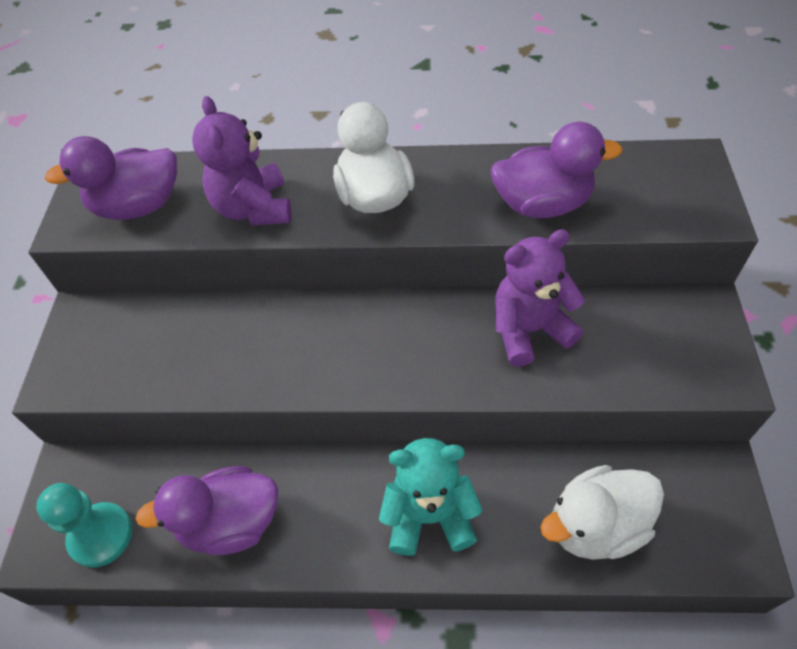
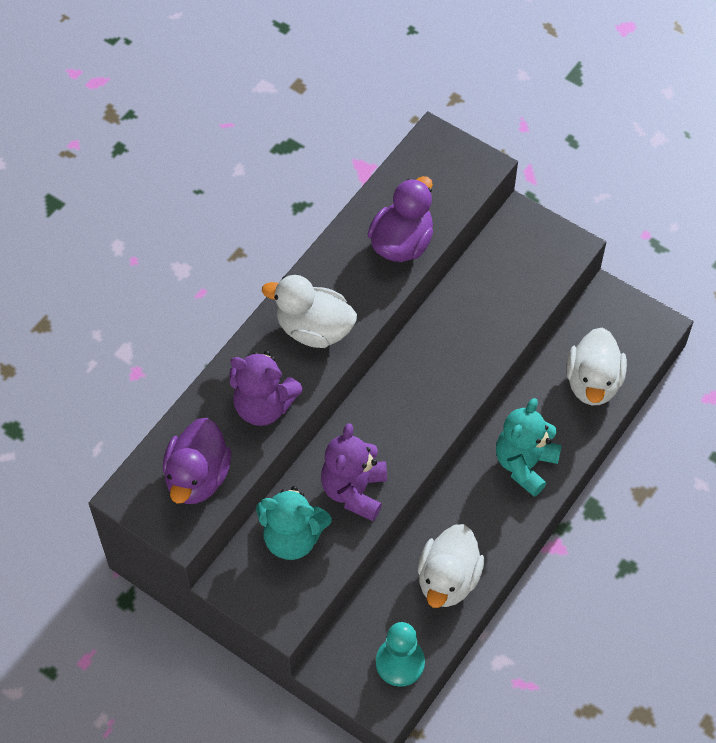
camera: 60 degrees left, 5 degrees up
purple duck [135,466,278,555] -> white duck [418,524,484,608]
purple teddy bear [495,229,585,367] -> purple teddy bear moved to [321,423,387,521]
none -> turquoise teddy bear [256,486,332,560]

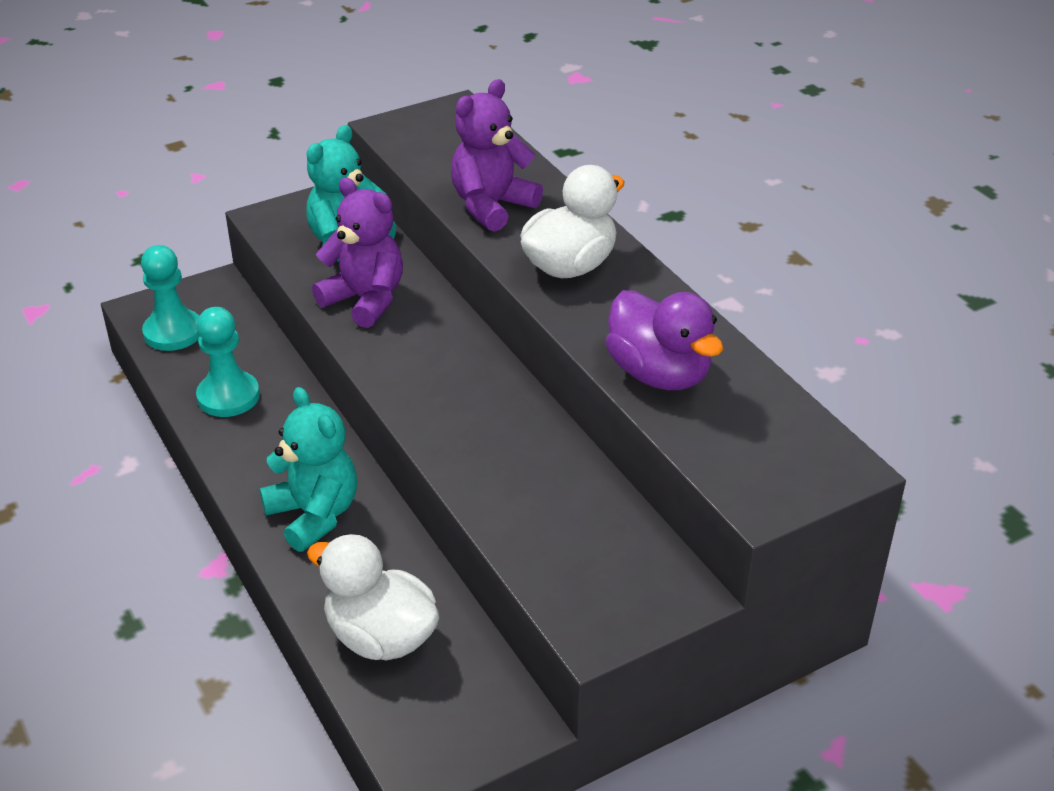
camera: 115 degrees right, 20 degrees down
purple duck [163,418,231,504] -> none
white duck [418,524,484,608] -> turquoise pawn [196,307,260,417]

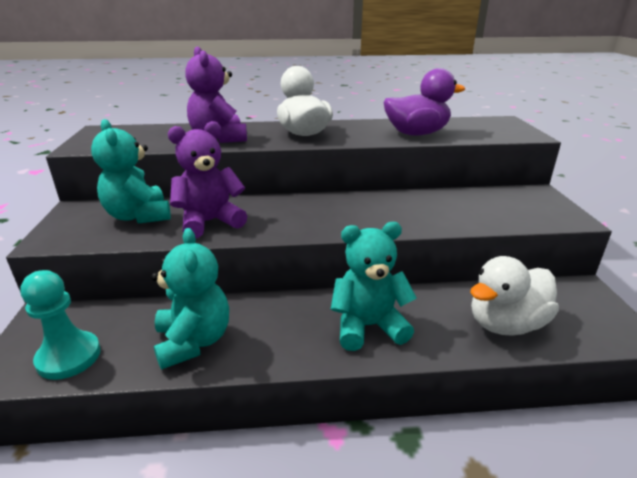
camera: 65 degrees left, 10 degrees down
turquoise pawn [196,307,260,417] -> turquoise teddy bear [151,228,229,370]

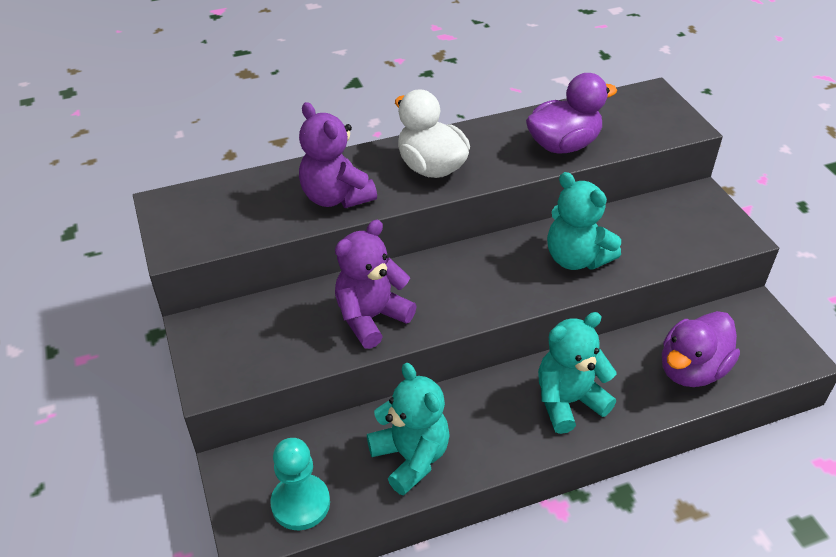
camera: 15 degrees left, 15 degrees up
turquoise teddy bear [91,119,171,223] -> turquoise teddy bear moved to [547,172,621,270]
white duck [470,256,559,336] -> purple duck [662,311,740,387]

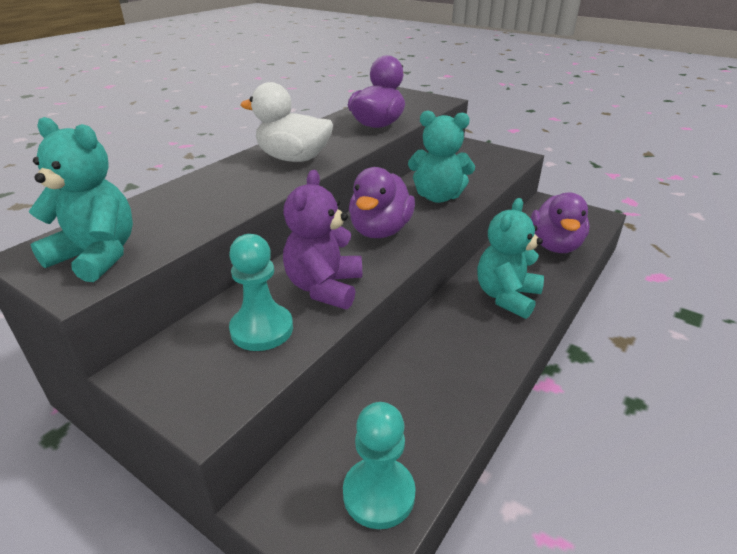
camera: 35 degrees left, 10 degrees down
purple teddy bear [299,102,377,208] -> none
turquoise teddy bear [367,363,450,496] -> turquoise teddy bear moved to [29,117,133,282]
none -> turquoise pawn [229,234,293,351]
none -> purple duck [349,167,415,238]

